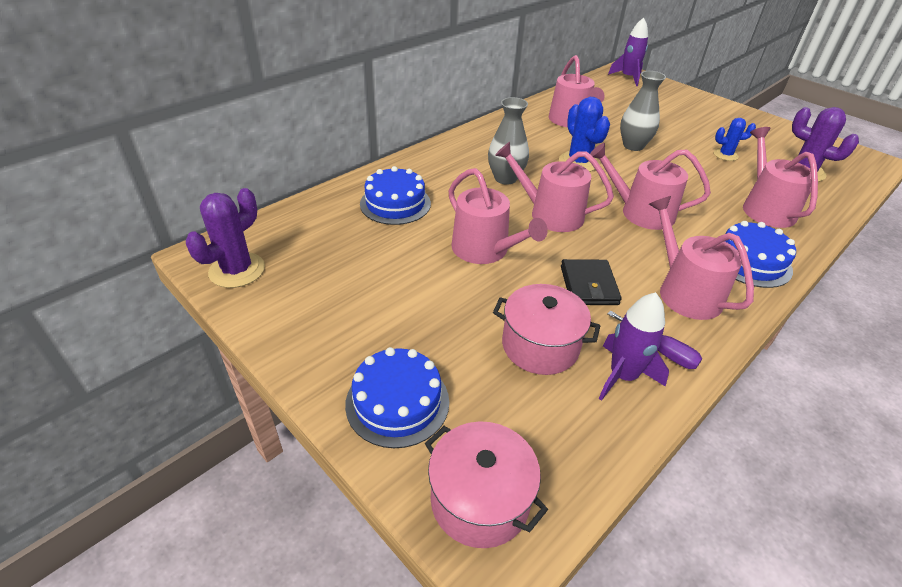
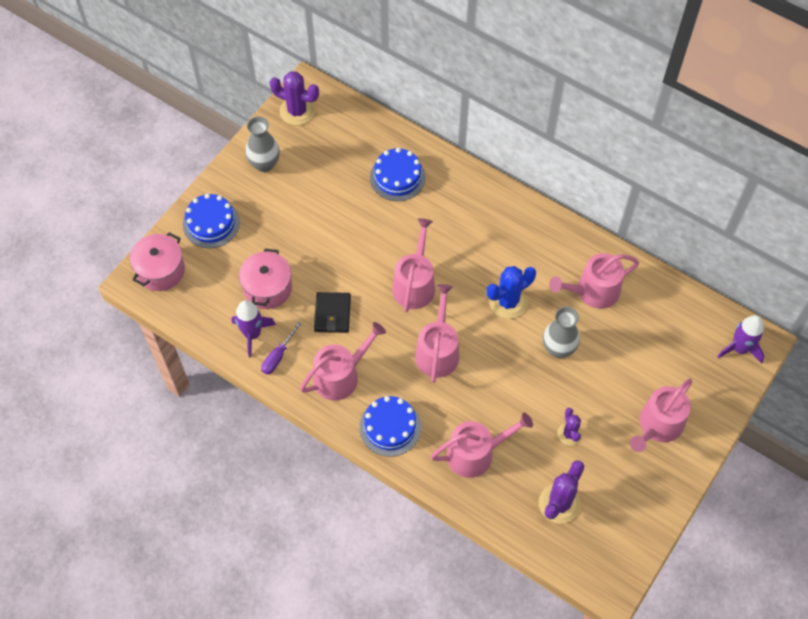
camera: 80 degrees right, 20 degrees up
pink watering can [448,168,548,264] -> pink watering can moved to [630,379,693,452]
grey vase [488,97,529,185] -> grey vase moved to [245,116,280,172]
black wallet [561,259,622,305] -> black wallet turned 75 degrees counterclockwise [314,292,351,333]
blue cactus [714,118,756,161] -> purple cactus [557,408,582,445]

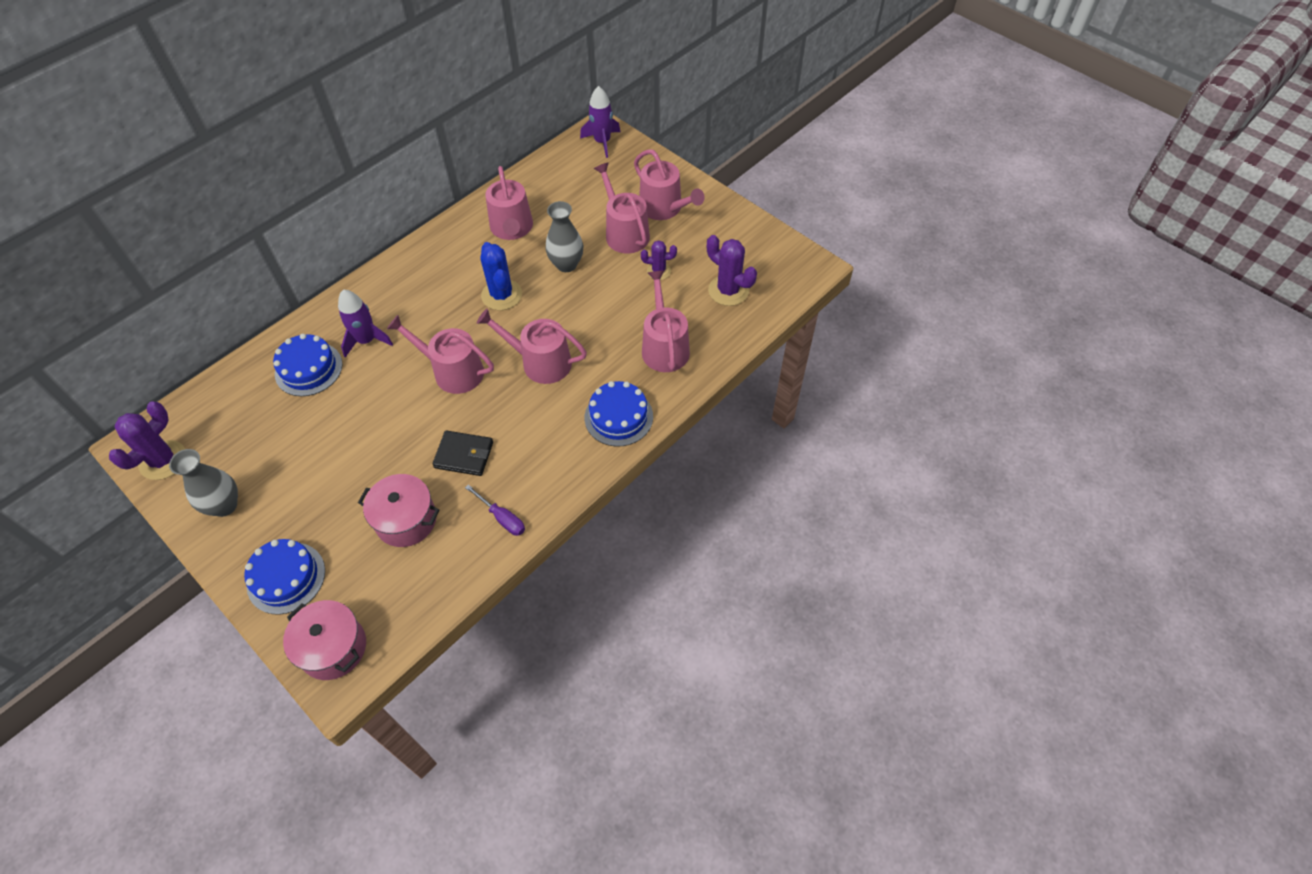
camera: 80 degrees left, 5 degrees down
purple rocket [231,300,276,357] -> purple rocket moved to [338,289,393,358]
pink watering can [300,322,386,401] -> pink watering can moved to [594,162,650,254]

